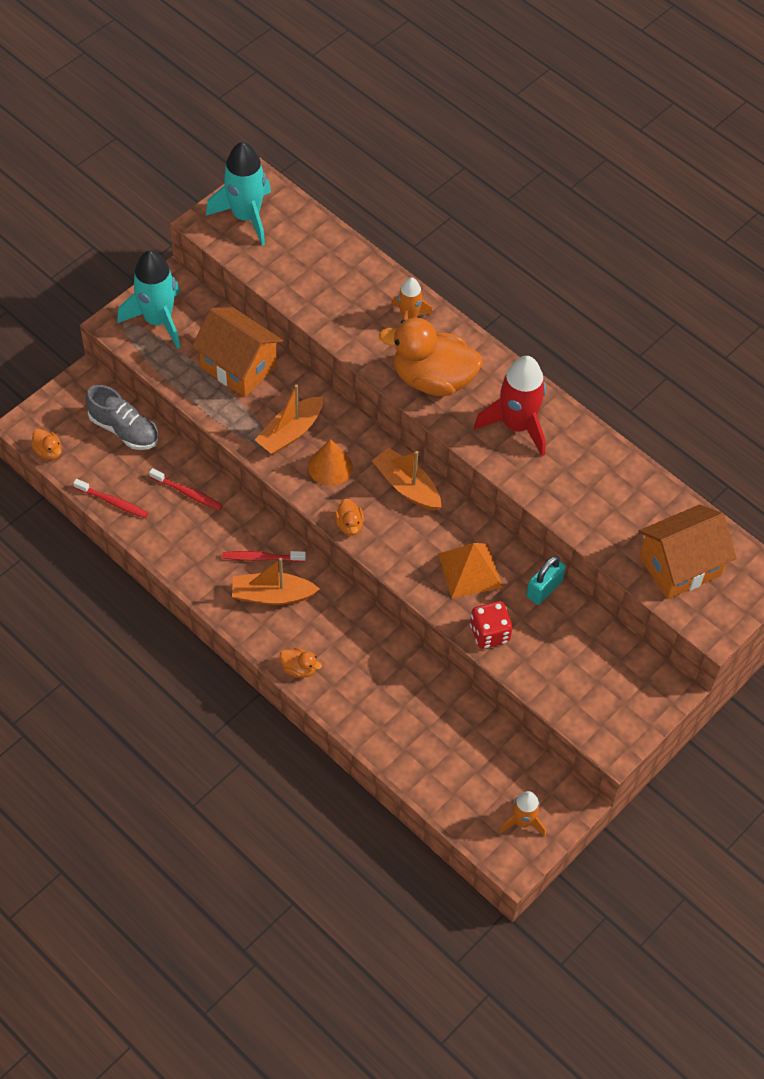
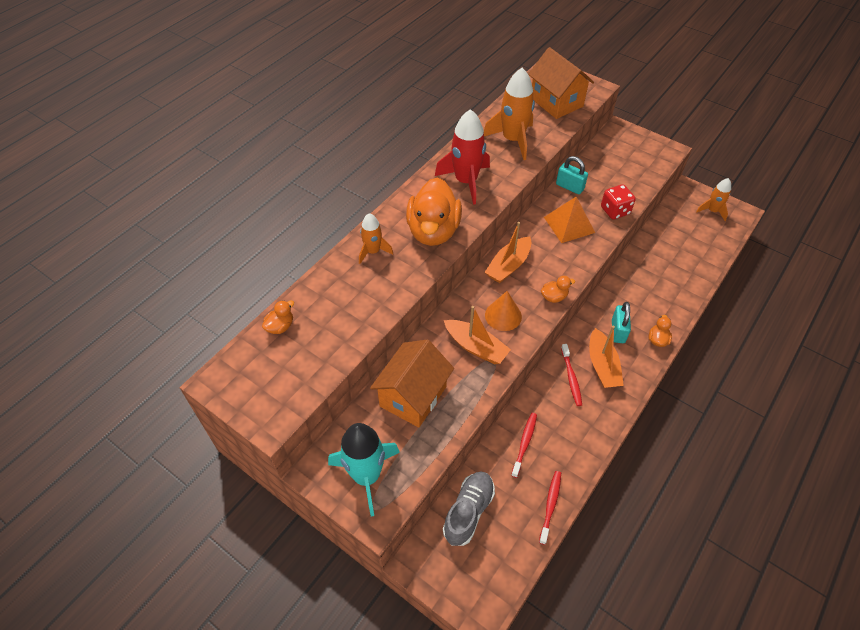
camera: 95 degrees left, 5 degrees down
orange duck [31,429,62,460] -> orange duck moved to [262,300,294,334]
turquoise rocket [206,142,271,246] -> none
none -> orange rocket [484,68,535,160]
none -> turquoise padlock [612,302,631,343]

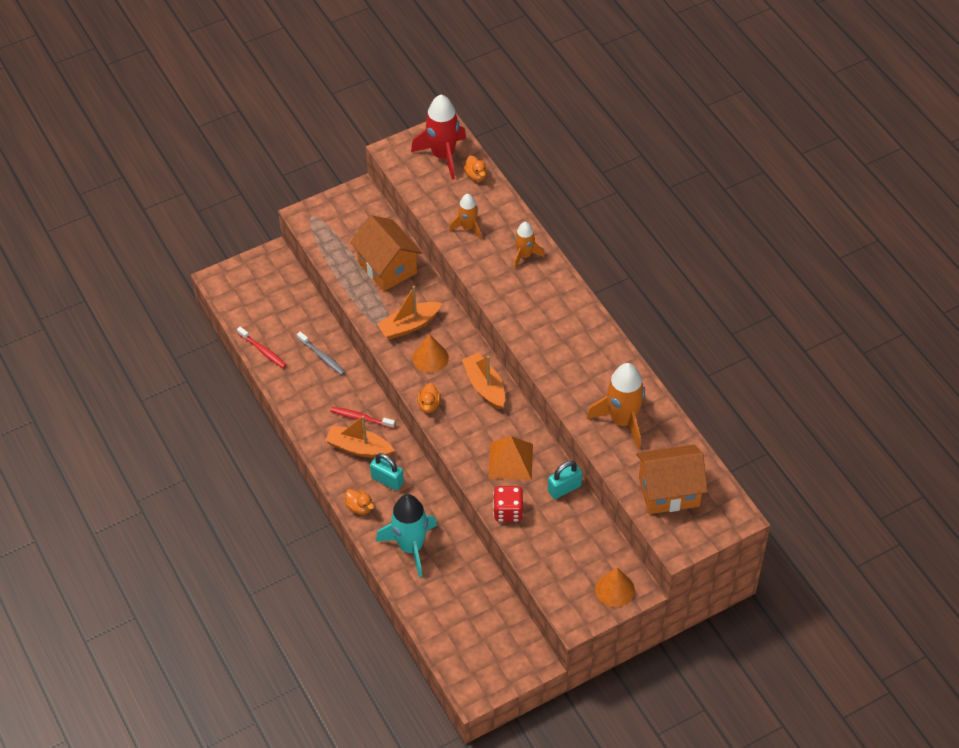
camera: 115 degrees right, 0 degrees up
turquoise rocket [328,423,400,517] -> turquoise rocket moved to [376,494,437,578]
orange duck [406,177,462,246] -> none
red rocket [435,109,490,205] -> red rocket moved to [411,95,466,180]
grey shoe [443,472,495,546] -> none
red toothbrush [511,413,537,478] -> grey toothbrush [297,332,345,375]
orange rocket [696,178,731,221] -> orange rocket moved to [449,194,481,240]
none -> orange cone [595,568,635,607]

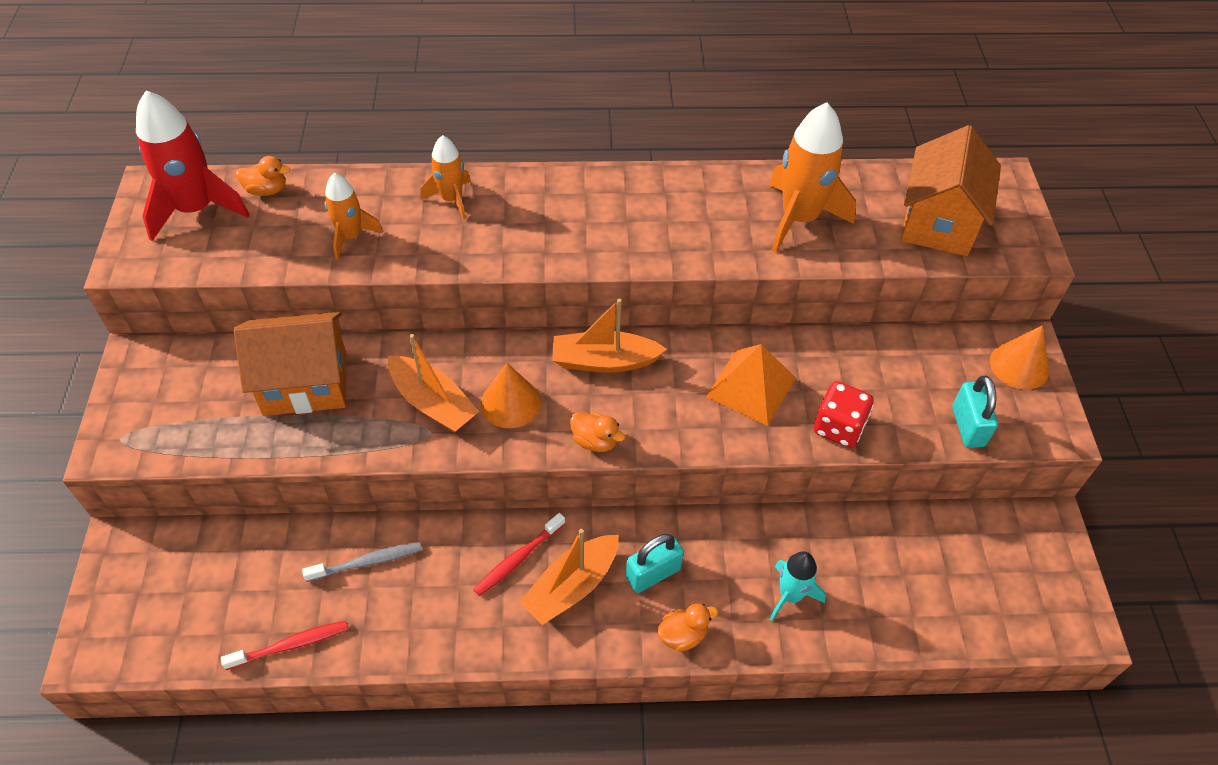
camera: 65 degrees left, 0 degrees up
turquoise rocket [376,494,437,578] -> turquoise rocket [770,551,826,621], size x0.57
orange boat [377,286,442,339] -> orange boat turned 45 degrees counterclockwise [388,334,479,433]
turquoise padlock [548,461,582,499] -> turquoise padlock moved to [952,376,998,448]

